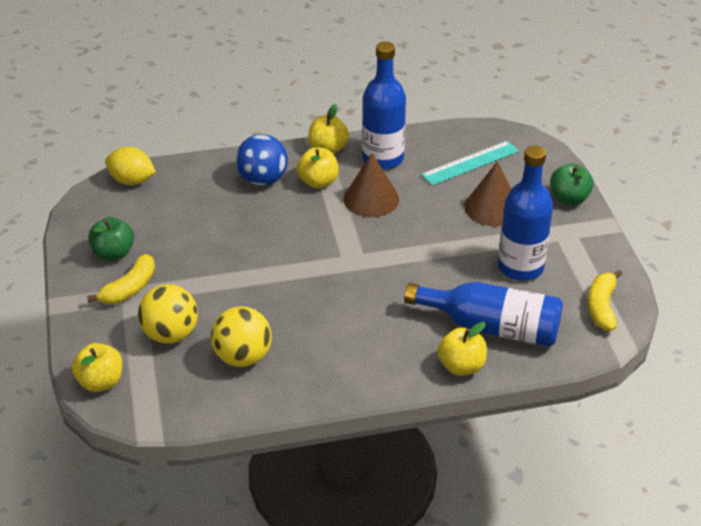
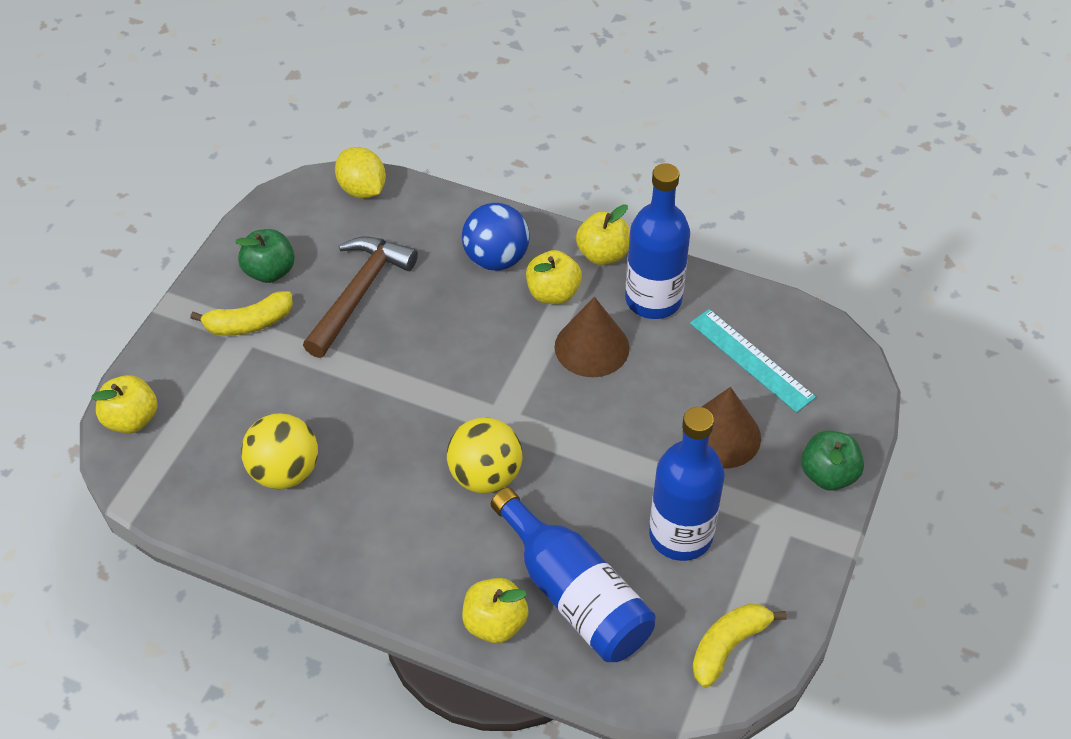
camera: 35 degrees right, 10 degrees up
yellow ball [138,284,198,344] -> yellow ball moved to [447,417,523,493]
turquoise ruler [421,141,519,186] -> turquoise ruler turned 45 degrees clockwise [690,309,816,413]
none -> brown hammer [303,236,418,358]

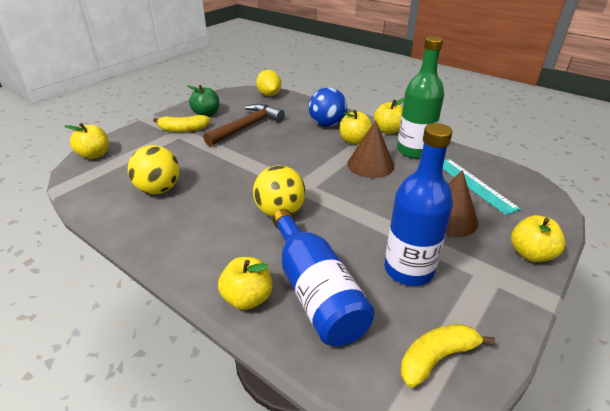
camera: 15 degrees right, 15 degrees down
blue bottle [625,163,690,319] -> green bottle [397,36,444,159]
green apple [801,431,864,490] -> yellow apple [511,215,565,262]

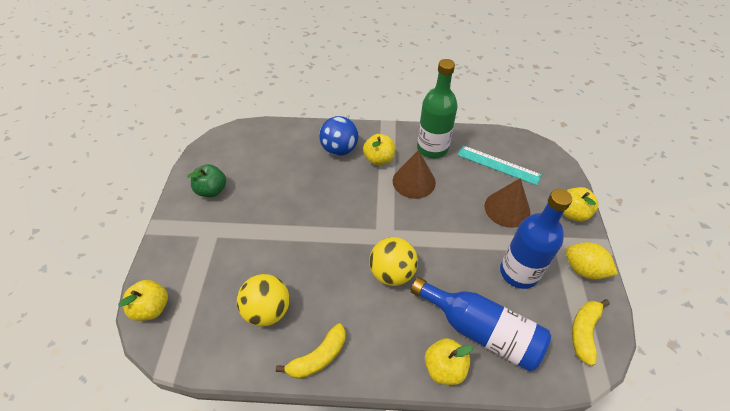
camera: 35 degrees left, 15 degrees up
yellow banana [153,115,210,132] -> yellow banana moved to [276,323,345,379]
brown hammer [203,104,285,146] -> none
yellow lemon [256,70,281,96] -> yellow lemon moved to [566,242,618,280]
yellow apple [374,98,404,134] -> none

